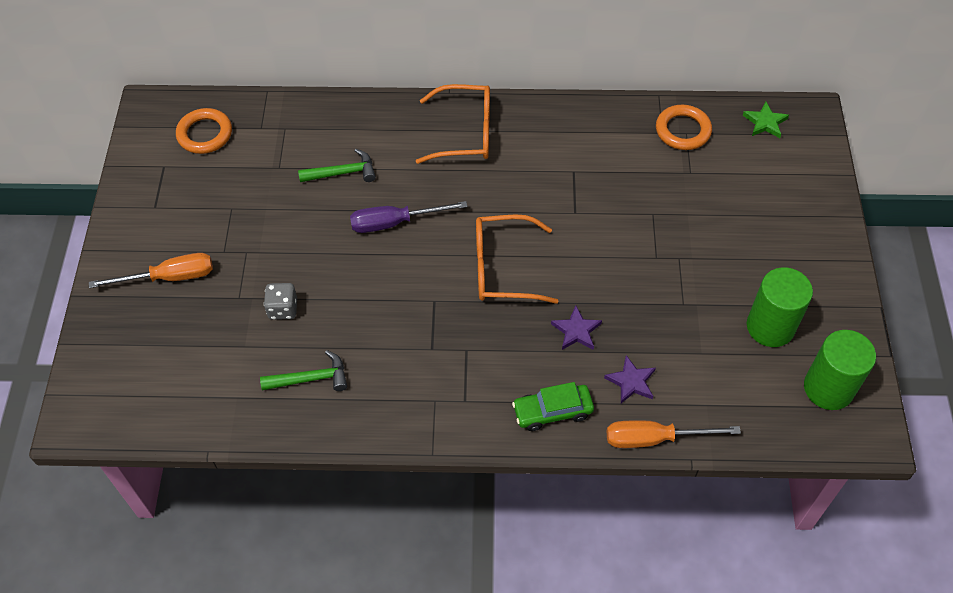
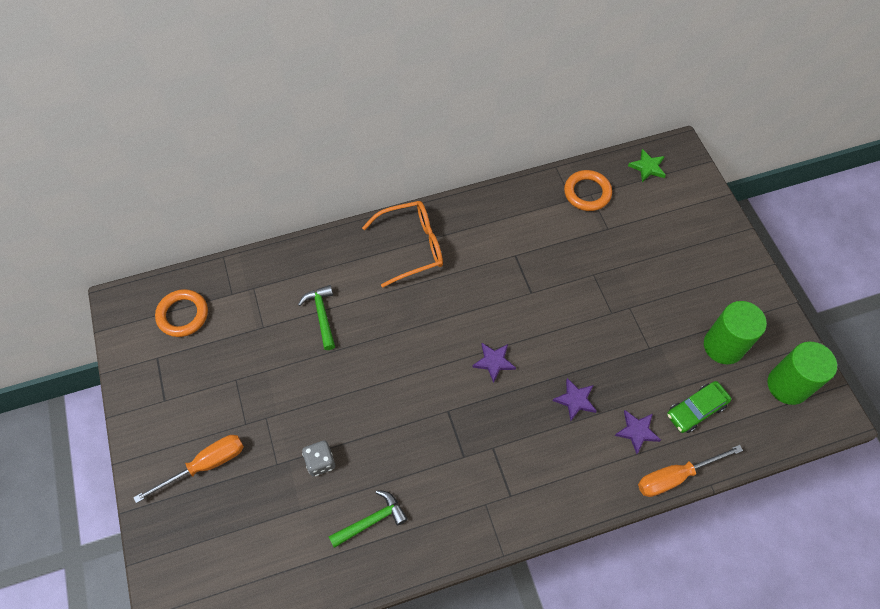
camera: 20 degrees left, 5 degrees up
green hammer [298,149,376,182] -> green hammer turned 75 degrees counterclockwise [298,285,335,350]
purple screwdriver [350,201,468,233] -> none
orange glasses [476,215,558,304] -> purple star [472,343,516,383]
green car [512,382,594,431] -> green car moved to [667,381,731,433]

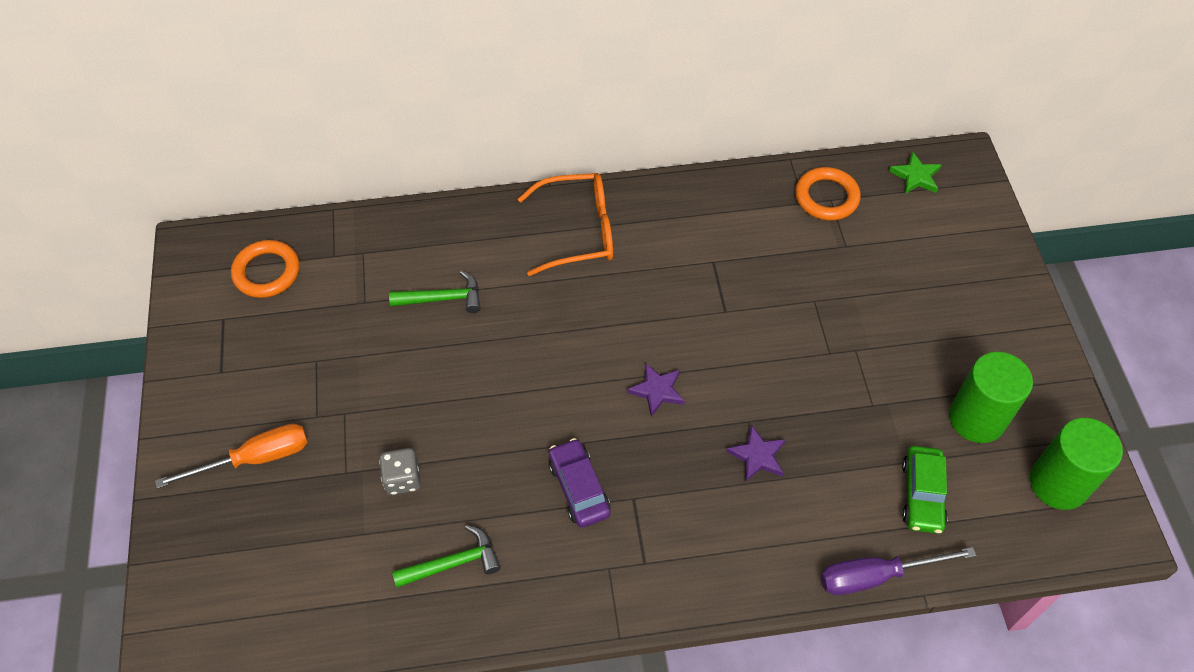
camera: 10 degrees right, 5 degrees down
green hammer [298,285,335,350] -> green hammer turned 90 degrees clockwise [389,270,481,313]
purple star [615,410,661,454] -> none
orange screwdriver [638,445,743,497] -> purple screwdriver [821,547,976,595]
green car [667,381,731,433] -> green car turned 60 degrees counterclockwise [902,446,948,534]
none -> purple car [549,438,611,528]

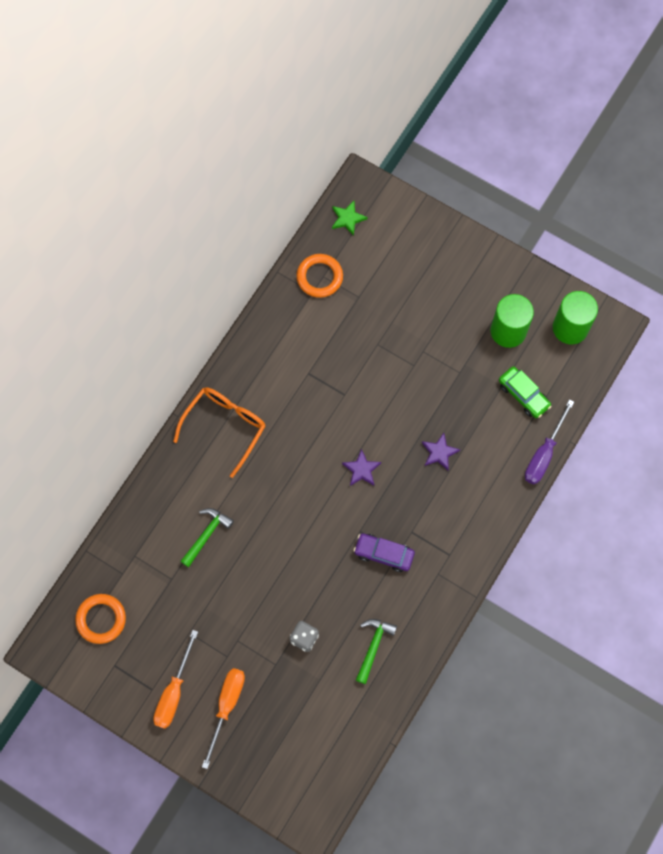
camera: 50 degrees left, 15 degrees up
none -> orange screwdriver [153,630,198,729]

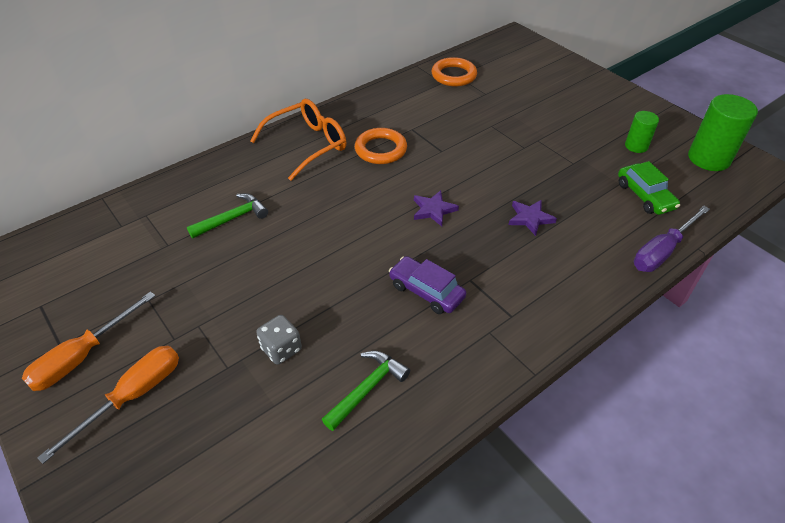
camera: 20 degrees right, 25 degrees down
orange ring [75,594,126,644] -> orange ring moved to [355,128,407,164]
green star [332,201,368,236] -> none
green cylinder [491,294,534,348] -> green cylinder [625,111,659,153], size x0.57

